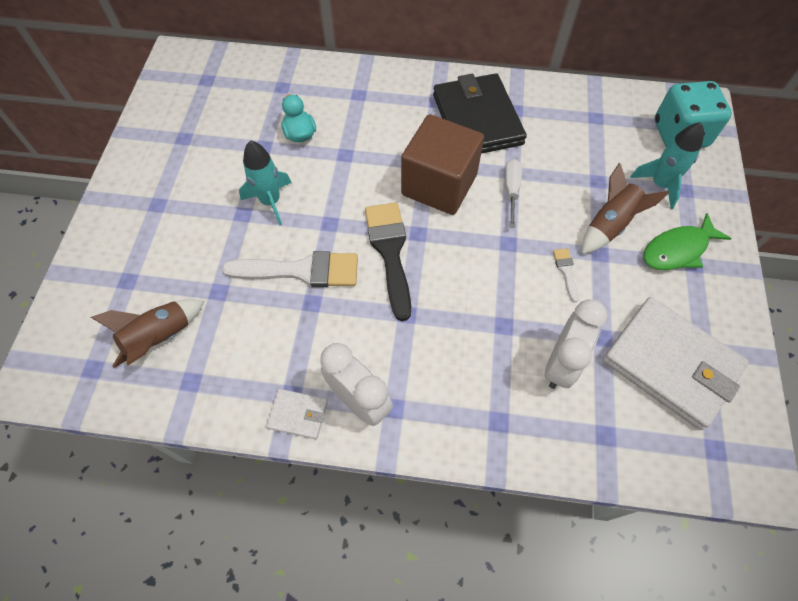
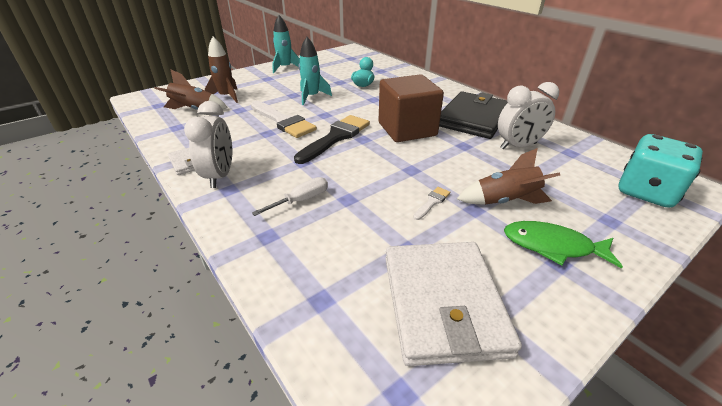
camera: 45 degrees right, 25 degrees down
white screwdriver [505,159,522,228] -> white screwdriver moved to [252,177,328,216]
white clock [545,299,608,389] -> white clock moved to [498,82,559,149]
turquoise rocket [630,122,704,209] -> turquoise rocket moved to [272,15,300,73]
none -> brown rocket [205,37,238,103]

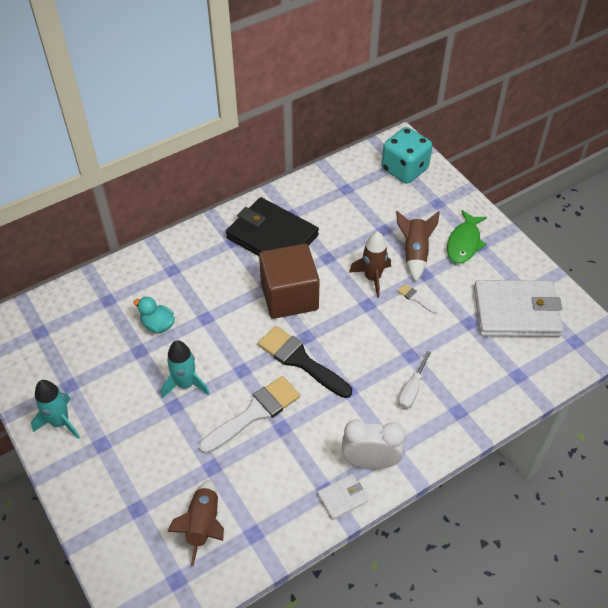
camera: 85 degrees left, 15 degrees up
brown rocket [205,37,238,103] -> brown rocket moved to [349,231,391,298]
white screwdriver [252,177,328,216] -> white screwdriver turned 120 degrees counterclockwise [398,351,431,409]
white clock [498,82,559,149] -> none

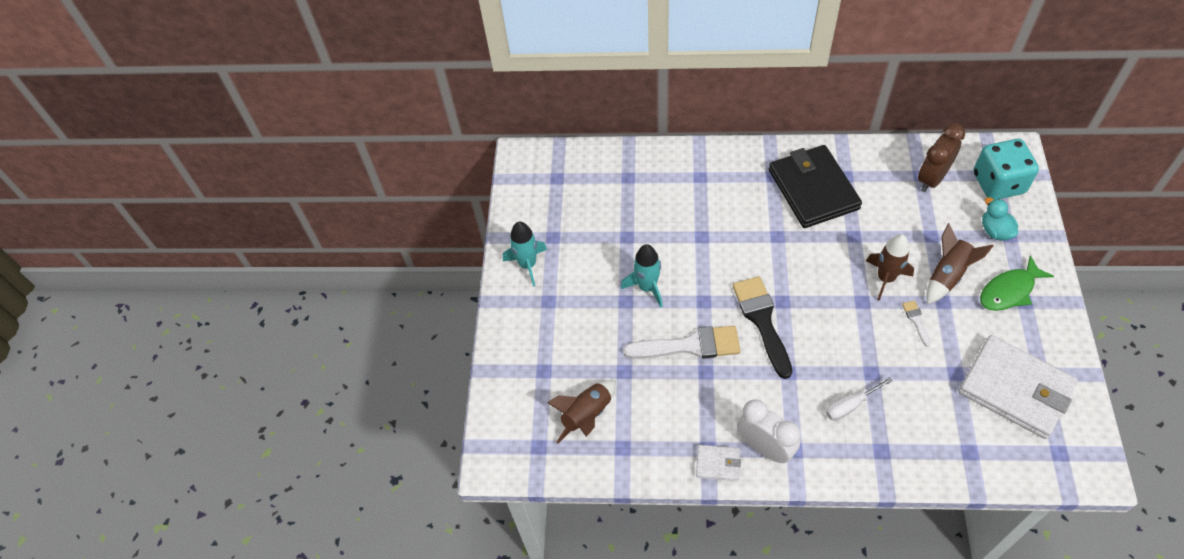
camera: 40 degrees right, 5 degrees up
turquoise duck [133,297,175,333] -> turquoise duck moved to [982,197,1018,241]
brown cube [259,243,320,319] -> none
none -> brown clock [918,123,965,192]

